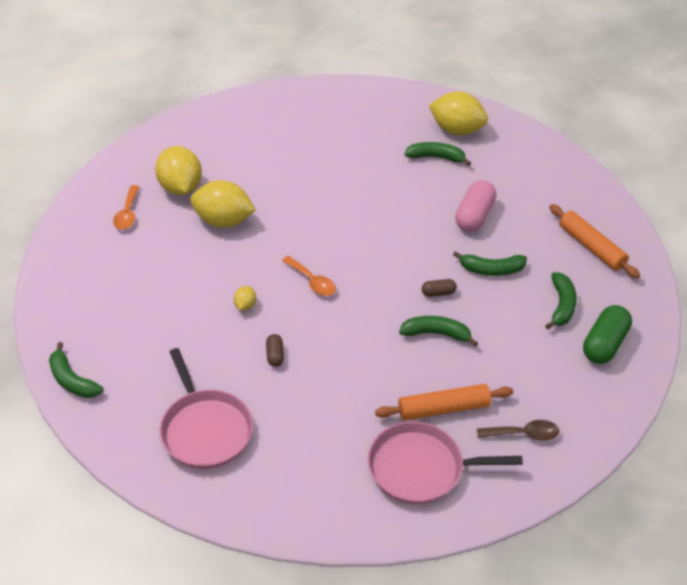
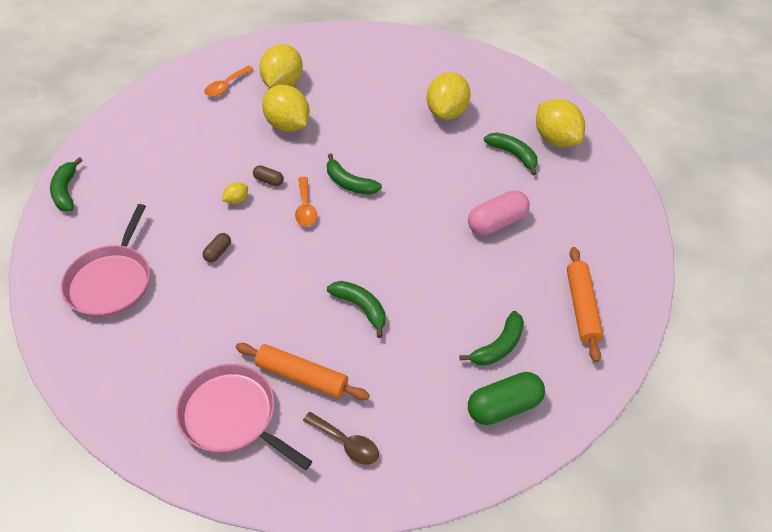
camera: 35 degrees right, 5 degrees up
brown capsule [422,279,457,297] -> brown capsule moved to [253,165,284,186]
green banana [453,251,527,276] -> green banana moved to [327,153,382,195]
none -> yellow lemon [427,72,471,120]

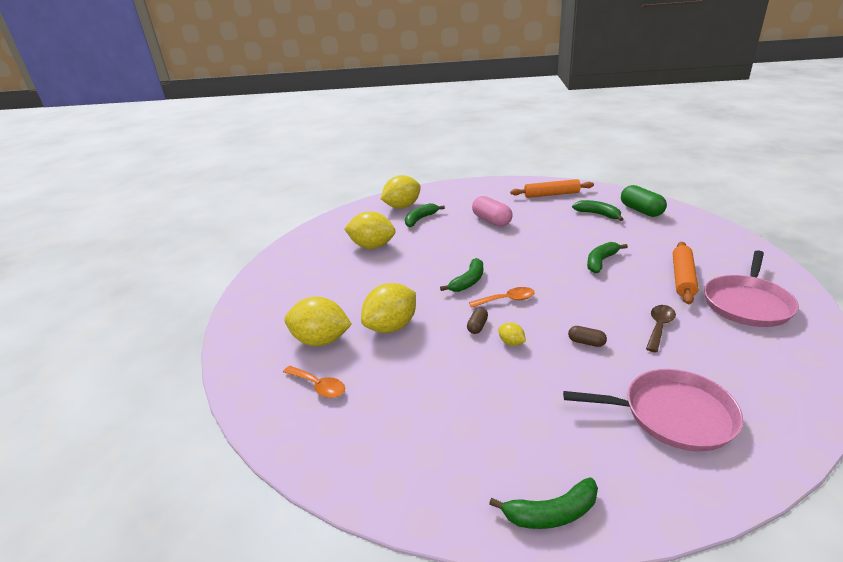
camera: 90 degrees left, 20 degrees down
brown spoon [303,412,379,465] -> brown spoon moved to [646,305,676,352]

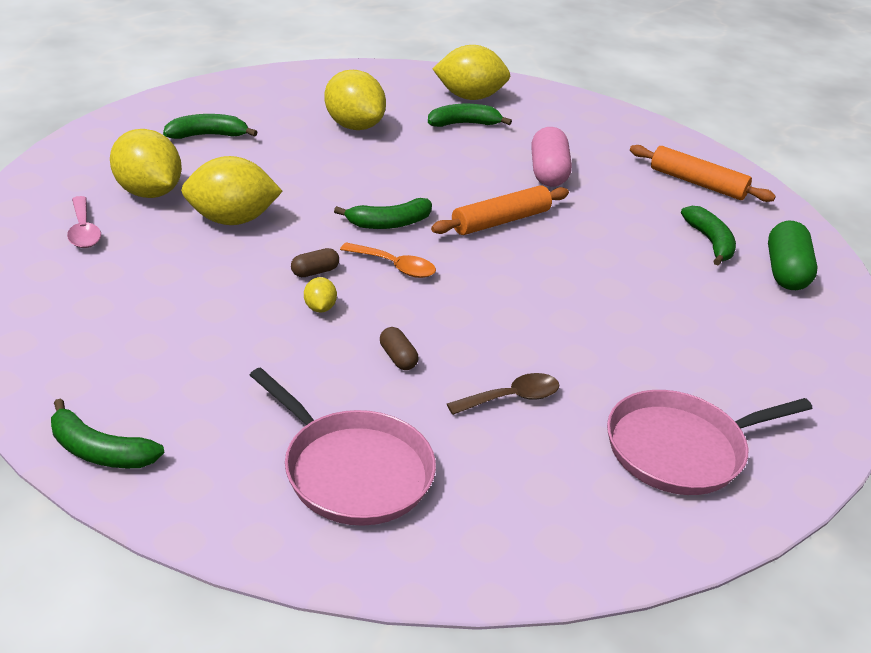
camera: 30 degrees right, 5 degrees up
orange spoon [283,366,345,398] -> pink spoon [67,196,101,248]
green banana [587,242,628,273] -> green banana moved to [163,114,258,139]
orange rolling pin [673,242,699,304] -> orange rolling pin moved to [431,185,569,235]

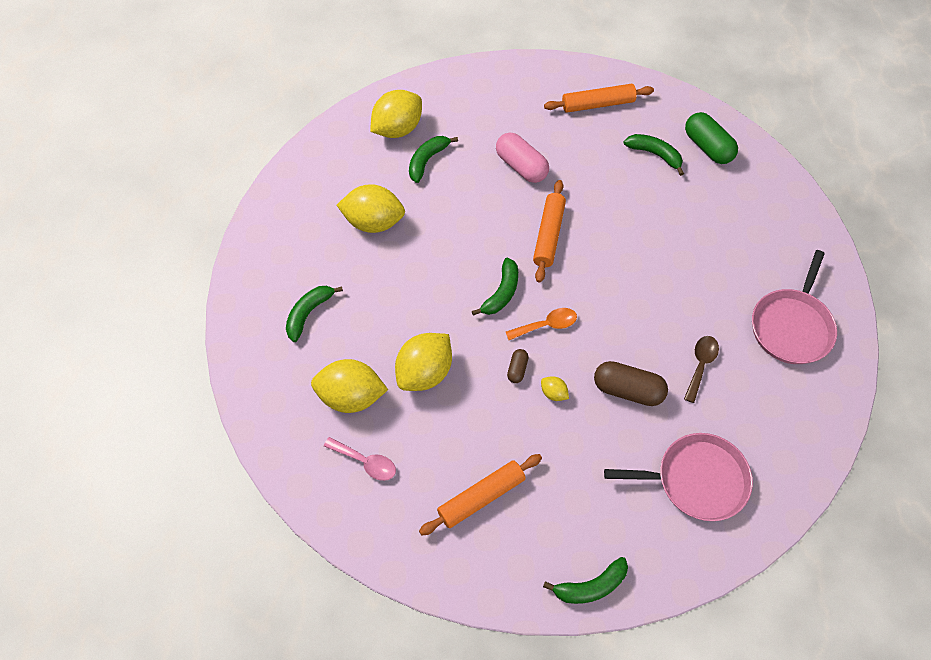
camera: 40 degrees left, 25 degrees up
brown capsule [380,327,418,370] -> brown capsule [594,361,668,406], size x1.97
none -> orange rolling pin [419,454,542,535]

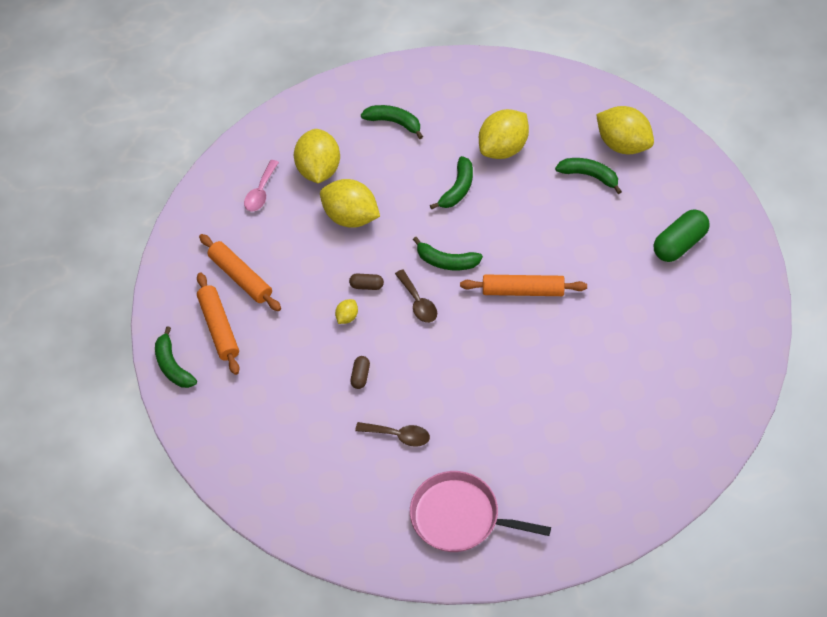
camera: 85 degrees right, 5 degrees down
yellow lemon [337,184,405,233] -> yellow lemon turned 45 degrees clockwise [479,109,529,159]
pink capsule [496,132,549,183] -> none
orange spoon [506,308,577,340] -> brown spoon [395,269,437,323]
orange rolling pin [544,84,654,113] -> orange rolling pin moved to [197,272,240,375]
brown capsule [594,361,668,406] -> brown capsule [350,356,370,389], size x0.51
pink pan [604,433,753,521] -> none
green banana [624,134,684,176] -> green banana moved to [430,156,473,210]
green capsule [685,112,738,164] -> green capsule moved to [654,210,710,262]

